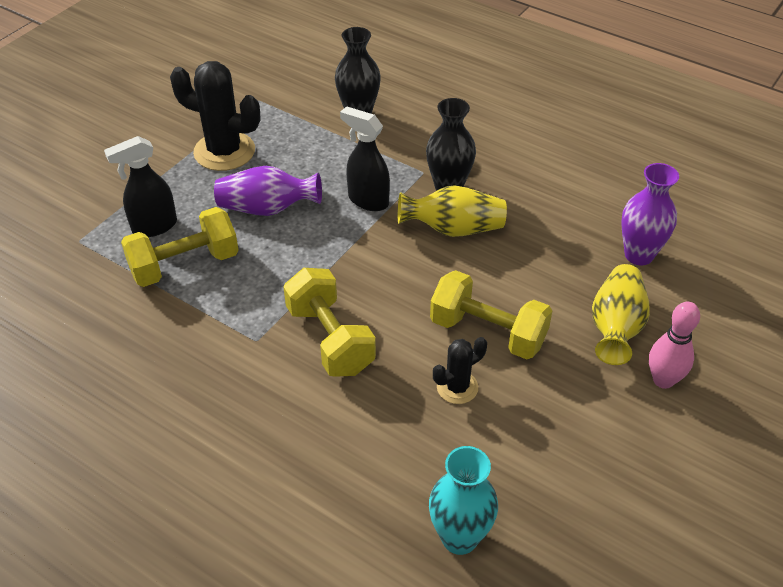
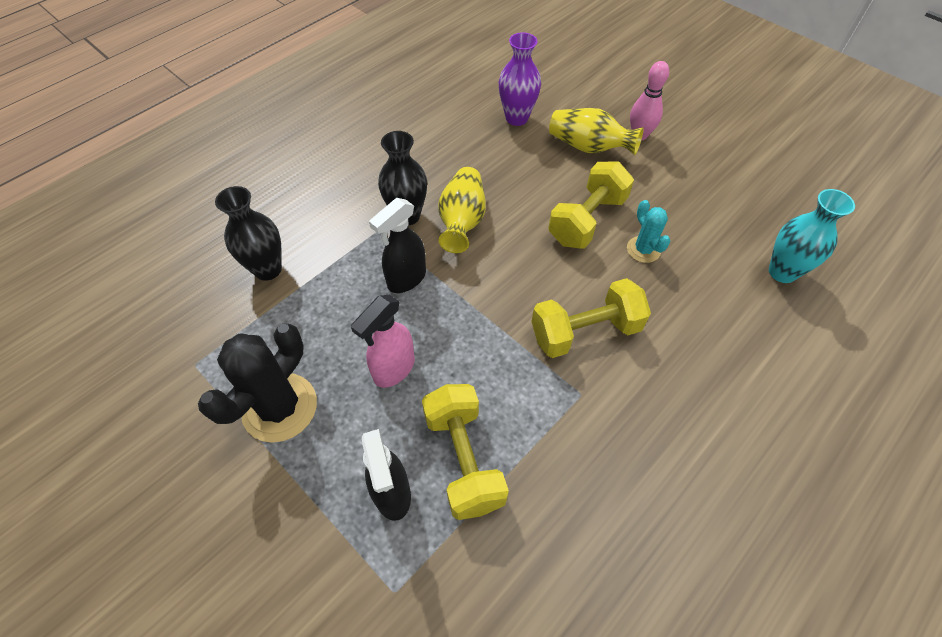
camera: 80 degrees left, 10 degrees up
purple vase [214,166,322,216] -> pink spray bottle [351,295,415,388]
black cactus [433,337,487,404] -> turquoise cactus [627,200,670,263]

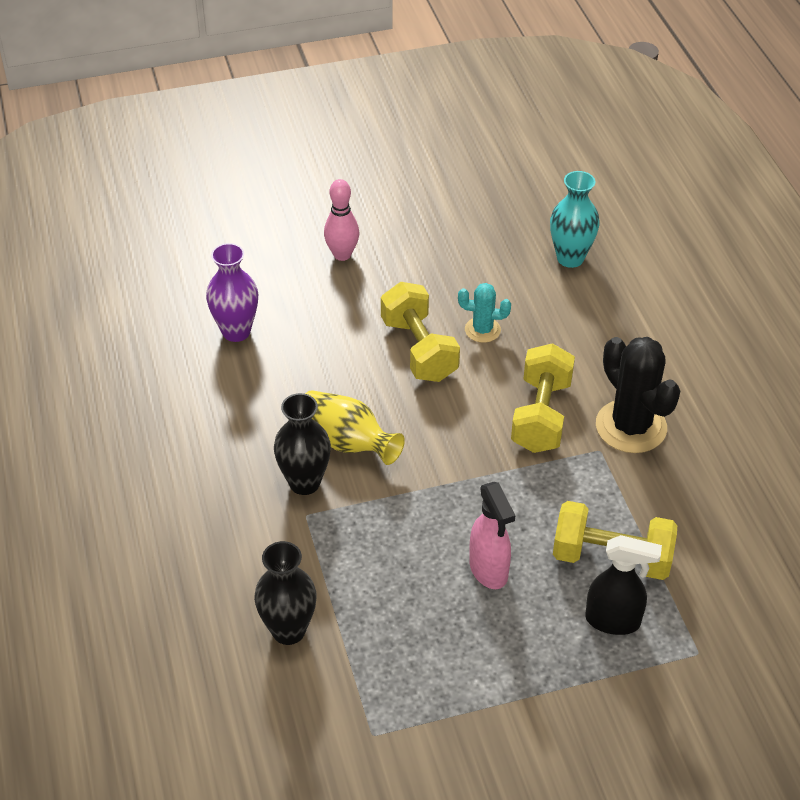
camera: 60 degrees left, 10 degrees down
black cactus [198,324,317,443] -> black cactus moved to [596,337,680,453]
black spray bottle [369,198,426,293] -> none
yellow vase [549,108,644,155] -> none

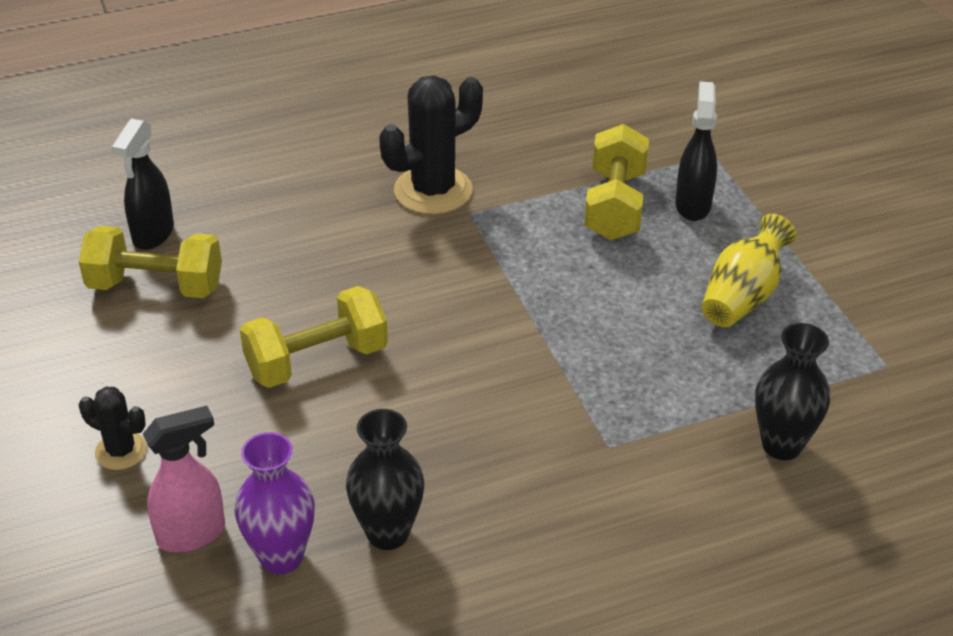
camera: 95 degrees left, 5 degrees down
black vase [274,393,331,495] -> black vase moved to [346,409,424,550]
yellow vase [305,390,405,465] -> yellow vase moved to [702,214,797,327]
pink bowling pin [324,179,359,261] -> black cactus [79,387,147,470]
turquoise cactus [458,283,511,343] -> none
pink spray bottle [469,482,515,589] -> pink spray bottle moved to [143,406,225,553]
yellow dumbbell [511,343,575,453] -> yellow dumbbell moved to [79,226,222,298]
turquoise vase [550,171,600,268] -> black spray bottle [112,119,174,250]

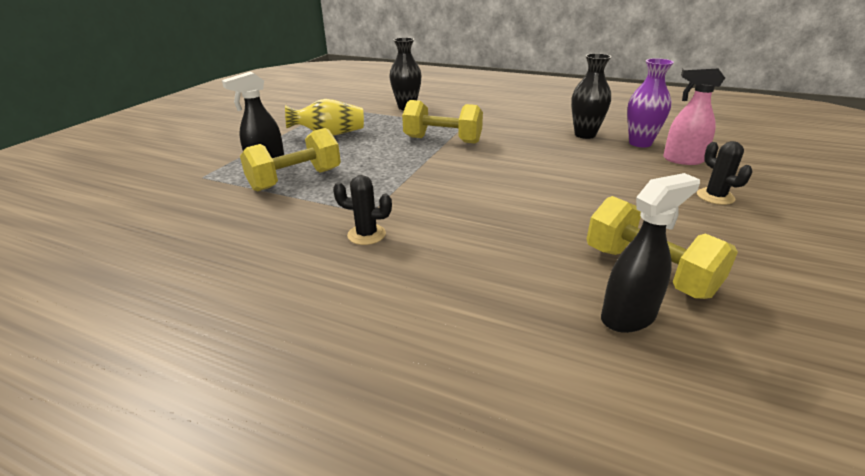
camera: 135 degrees left, 10 degrees down
yellow dumbbell [240,286,388,388] -> yellow dumbbell moved to [402,100,483,144]
black cactus [379,76,483,215] -> black cactus [333,175,392,245], size x0.54

